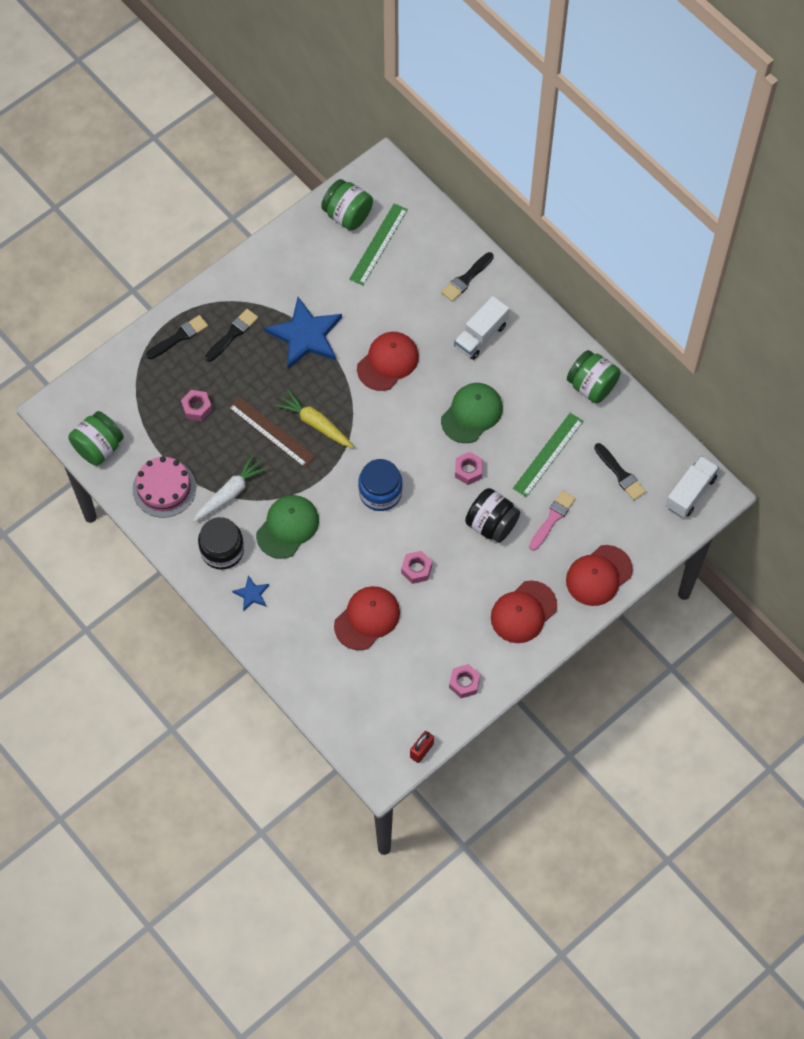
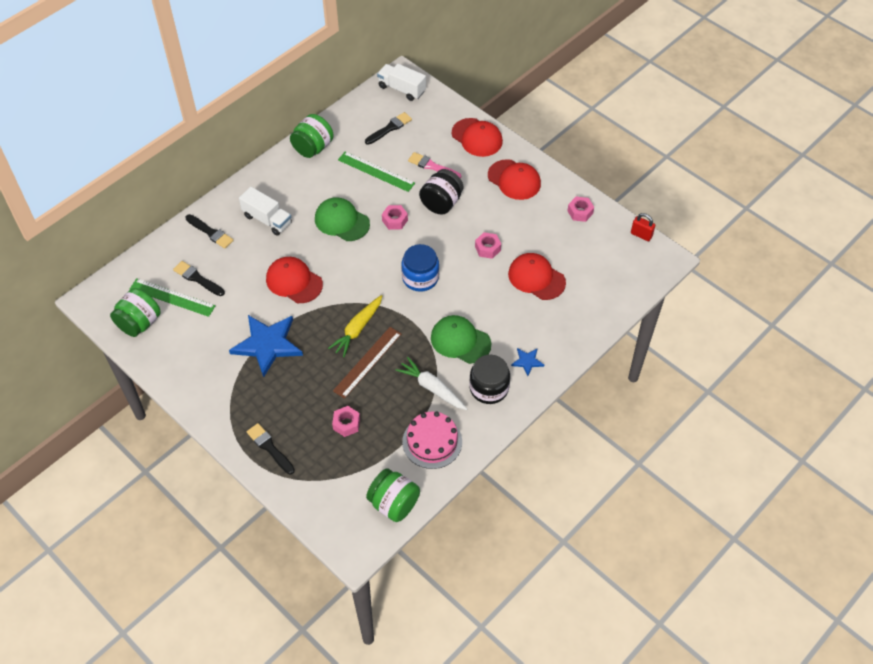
camera: 95 degrees left, 10 degrees down
black brush [206,309,258,362] -> black brush moved to [173,261,225,296]

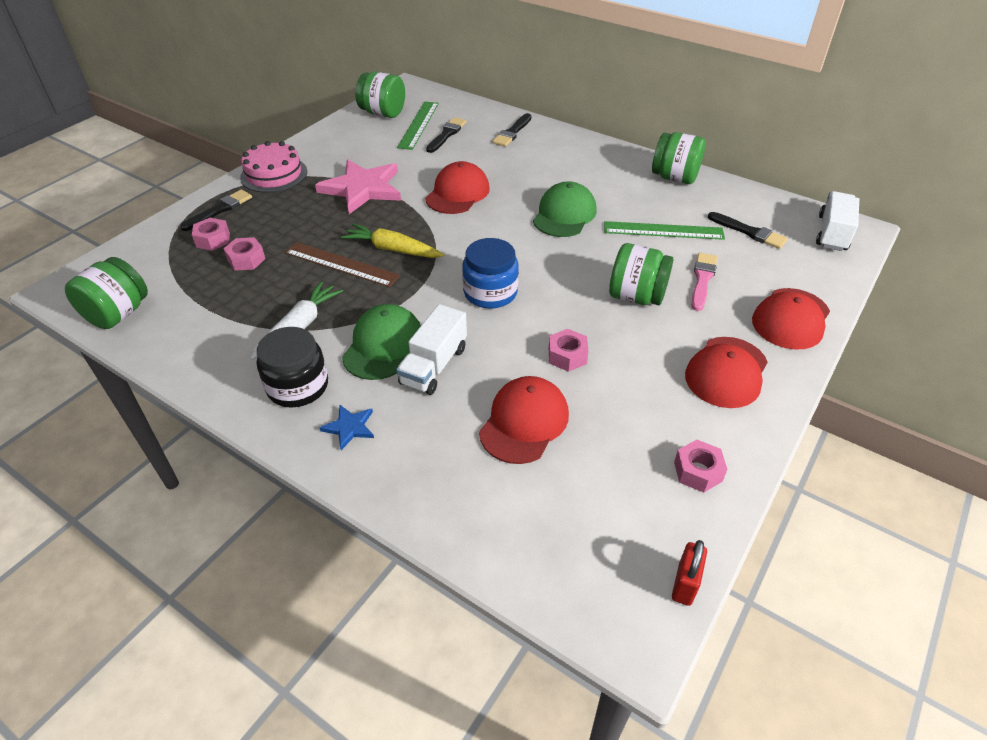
camera: 80 degrees right, 10 degrees down
blue star [229,315,303,377] -> pink star [315,160,401,214]
white truck [239,187,292,236] -> white truck moved to [396,304,467,395]
green ruler [338,151,415,192] -> green ruler turned 75 degrees clockwise [604,221,725,240]
pink nut [382,205,408,230] -> pink nut moved to [192,218,230,251]
pink cake [402,411,462,469] -> pink cake moved to [240,141,307,193]
black jar [419,169,463,214] -> green jar [609,243,673,305]

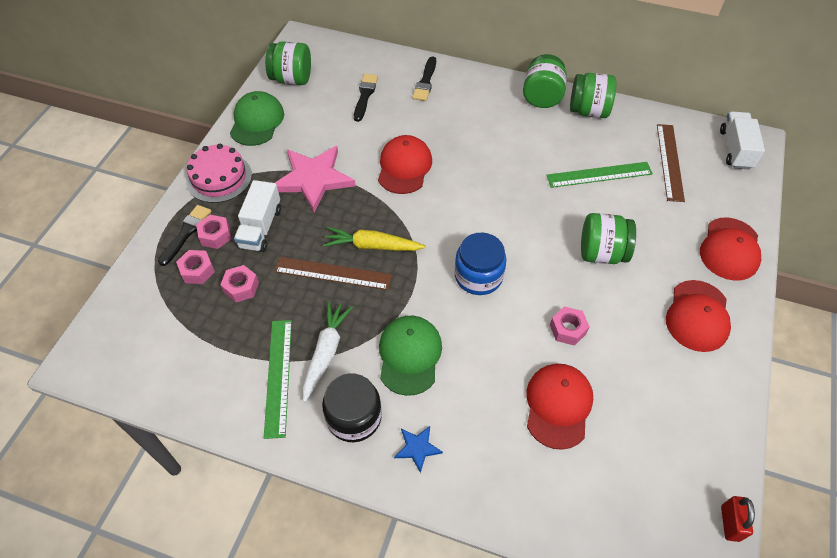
camera: 15 degrees left, 10 degrees up
green jar [65,257,148,329] -> green jar moved to [523,54,567,108]
white truck [396,304,467,395] -> white truck moved to [234,180,281,252]
green ruler [397,101,439,150] -> green ruler moved to [264,320,292,439]
green cap [533,181,597,237] -> green cap moved to [230,91,284,146]
pink nut [674,440,728,493] -> pink nut moved to [196,215,231,249]
pink brush [691,253,718,311] -> none
black brush [708,212,788,249] -> brown ruler [657,124,685,202]

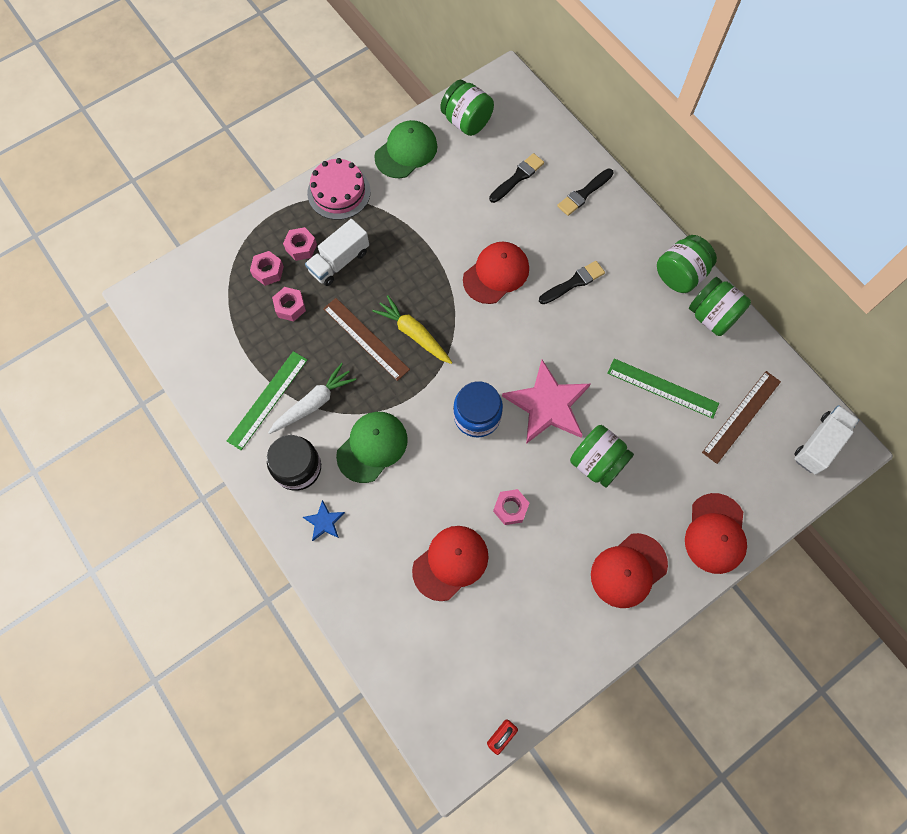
camera: 35 degrees right, 15 degrees up
black brush [158,205,212,266] -> black brush moved to [539,261,605,304]
pink star [275,146,356,212] -> pink star moved to [502,360,590,444]
red cap [700,217,761,281] -> red cap turned 45 degrees counterclockwise [685,493,747,574]

